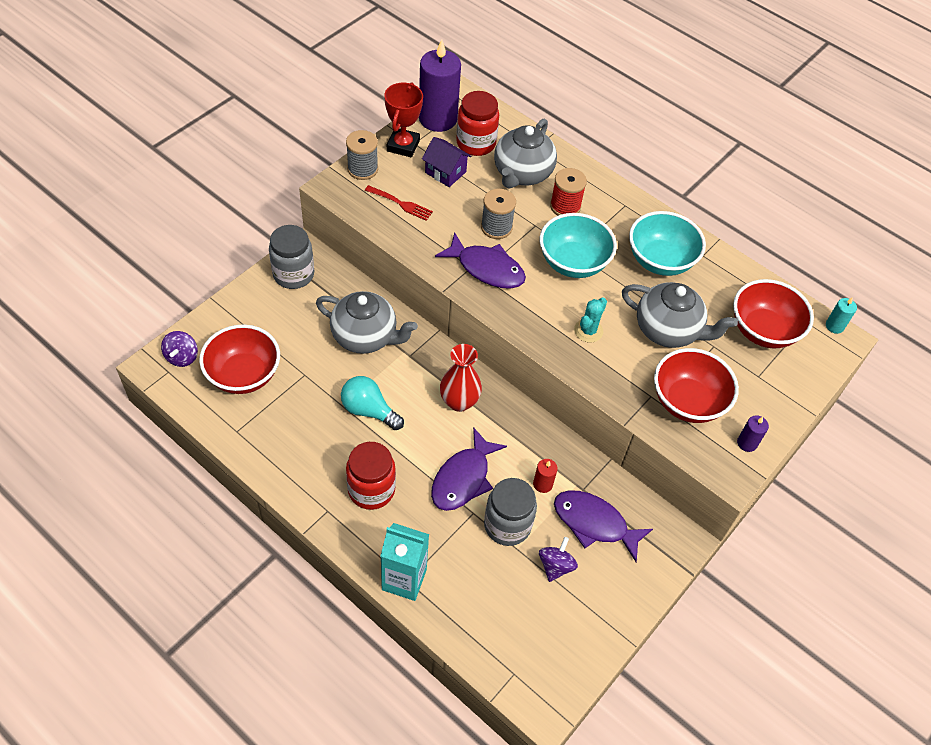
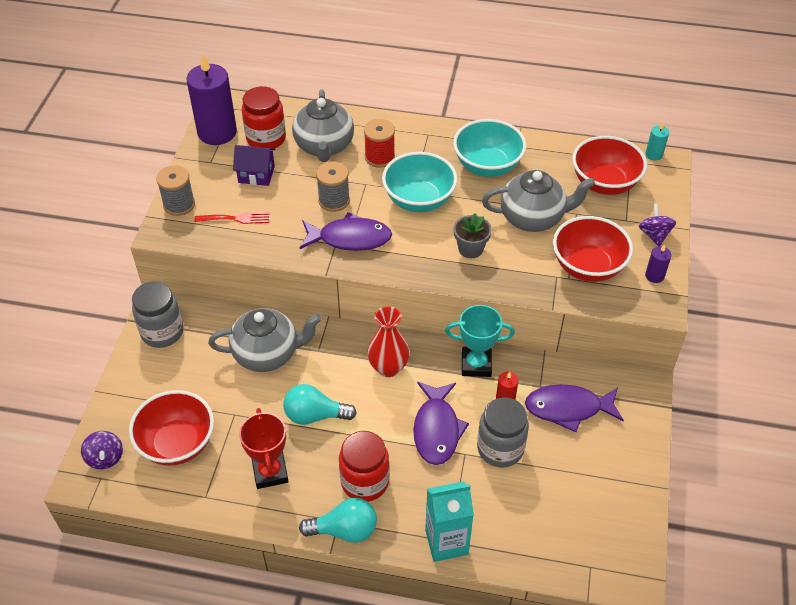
camera: 25 degrees left, 5 degrees down
red trophy [384,82,423,158] -> red trophy moved to [239,408,289,489]
purple spinning top [539,537,578,582] -> purple spinning top moved to [639,204,676,246]
turquoise cactus [574,297,607,343] -> grey flower pot [453,213,492,258]
none -> turquoise light bulb [299,498,377,543]
none -> turquoise trophy [445,305,515,377]

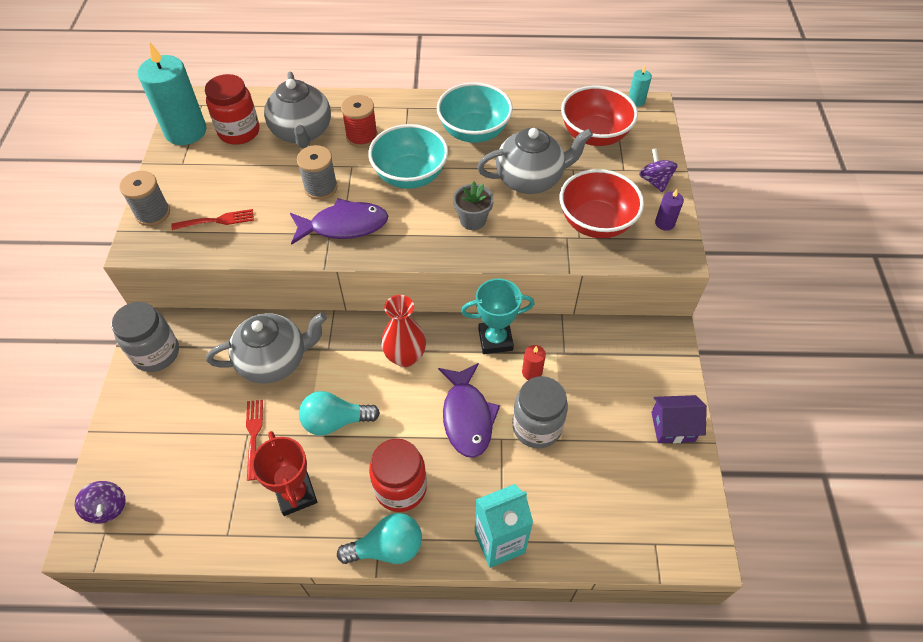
camera: 10 degrees left, 5 degrees up
red bowl [129,390,214,466] -> none
purple candle [187,54,237,145] -> turquoise candle [138,41,206,145]
purple house [233,145,276,186] -> purple house moved to [651,395,707,443]
purple fish [525,384,624,432] -> none
none -> red fork [246,400,263,481]

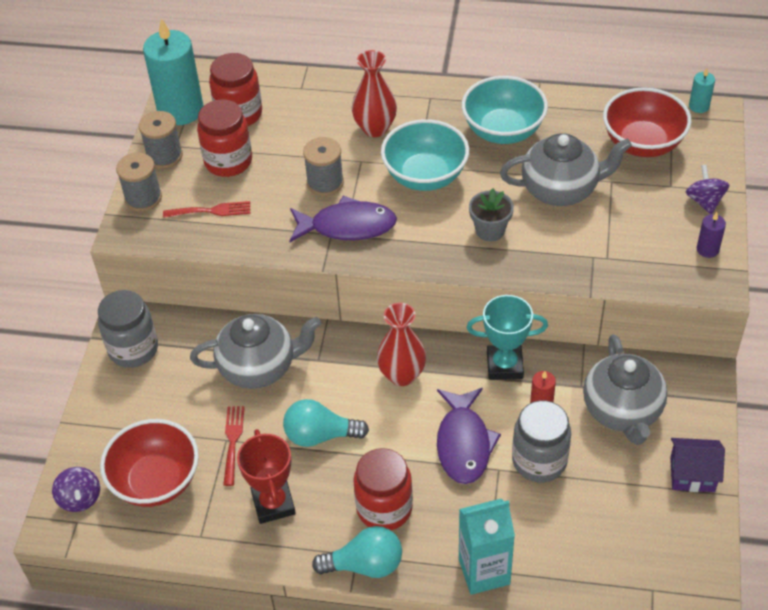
camera: 10 degrees right, 5 degrees down
grey teapot [264,72,331,148] -> grey teapot moved to [583,334,667,445]
red spool [341,95,378,148] -> red vase [352,50,397,137]
red bowl [560,169,644,238] -> red bowl moved to [100,419,199,507]
none -> grey spool [139,111,183,169]
none -> red jar [197,99,252,177]

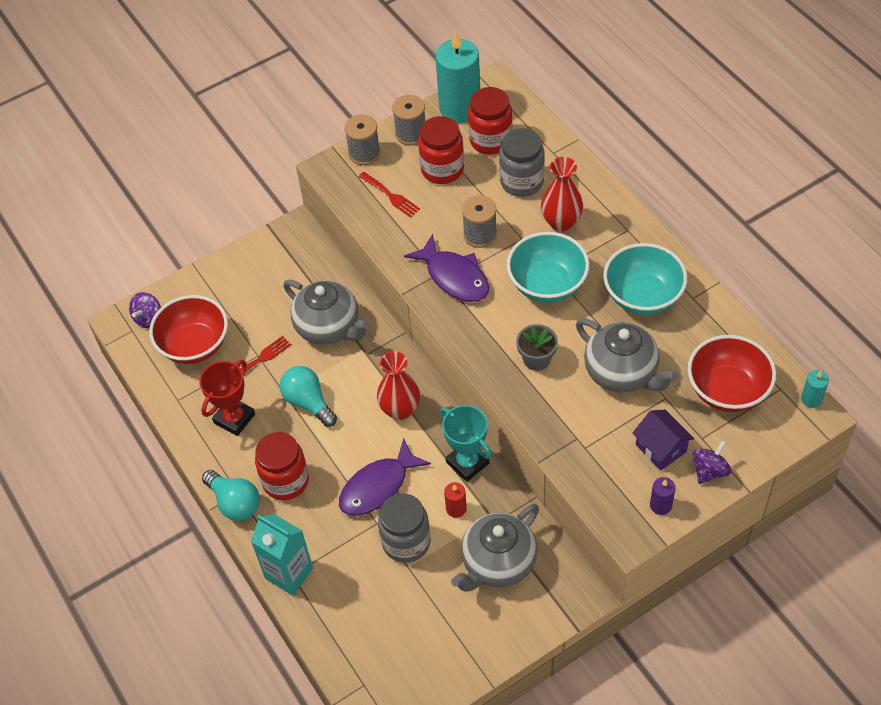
camera: 50 degrees right, 5 degrees up
grey jar [98,290,158,368] -> grey jar moved to [499,128,545,197]
purple house [670,438,725,492] -> purple house moved to [632,410,694,470]

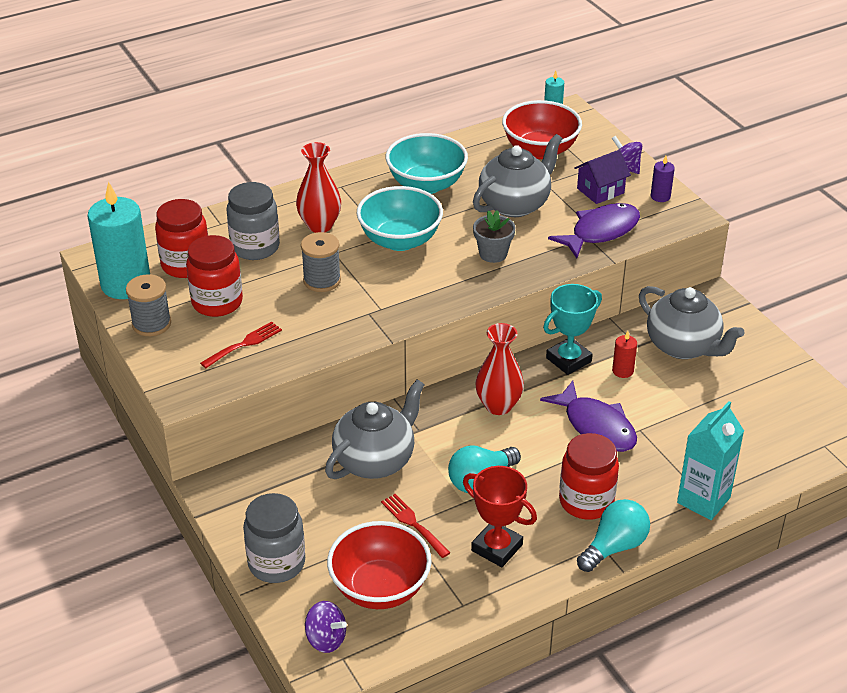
camera: 90 degrees left, 15 degrees down
grey spool [344,114,380,165] -> none
grey jar [378,493,431,563] -> grey jar moved to [243,493,305,583]
purple fish [404,234,489,302] -> purple fish moved to [548,203,640,258]

